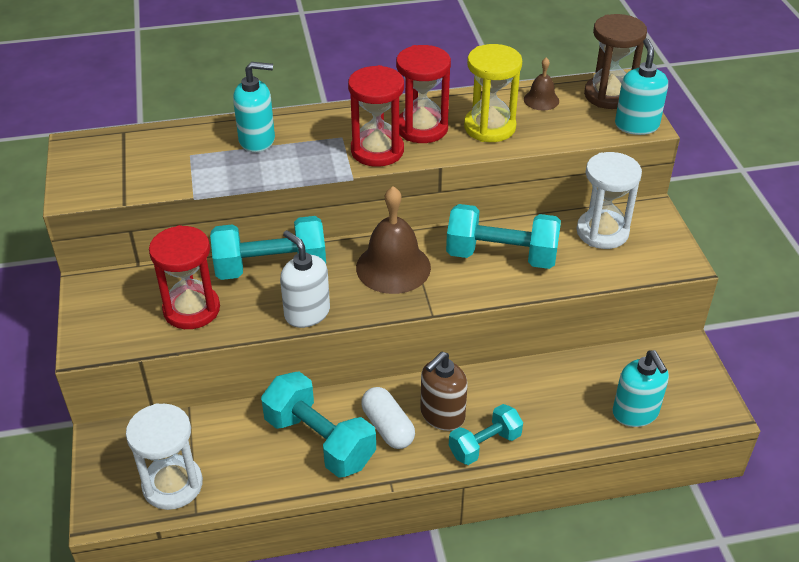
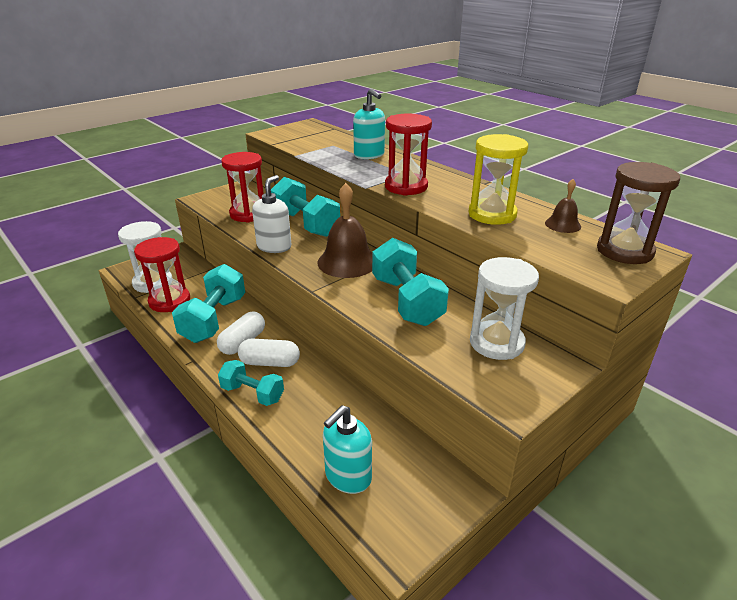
camera: 60 degrees right, 10 degrees down
red hourglass [396,45,451,143] -> red hourglass moved to [134,237,190,312]
brown soap dispenser [420,352,468,431] -> white capsule [238,339,300,367]
turquoise soap dispenser [615,38,668,135] -> none

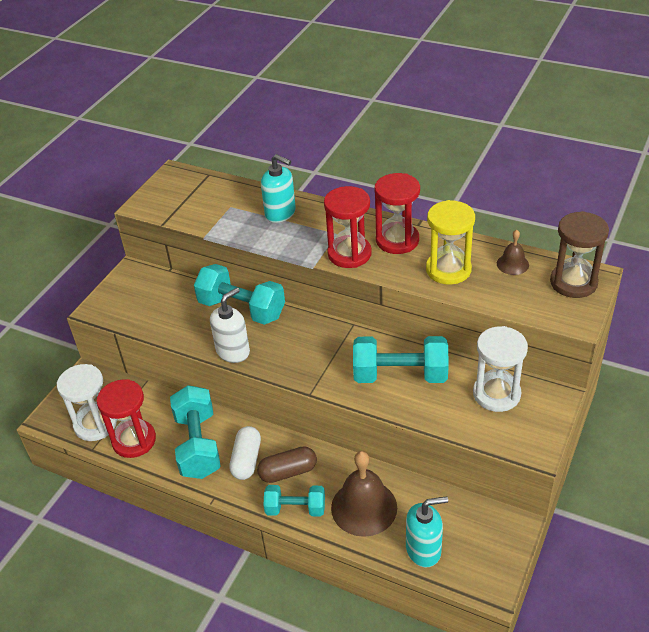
camera: 20 degrees left, 10 degrees up
red hourglass [221,152,264,223] -> red hourglass moved to [374,173,420,254]
white capsule [238,339,300,367] -> brown capsule [257,446,317,483]
white soap dispenser [252,175,291,253] -> white soap dispenser turned 45 degrees clockwise [210,288,250,363]
brown bell [318,183,372,278] -> brown bell moved to [331,451,397,537]
turquoise soap dispenser [323,405,372,494] -> turquoise soap dispenser turned 120 degrees counterclockwise [406,496,448,567]
turquoise dumbbell [372,238,449,326] -> turquoise dumbbell turned 45 degrees counterclockwise [353,336,449,383]

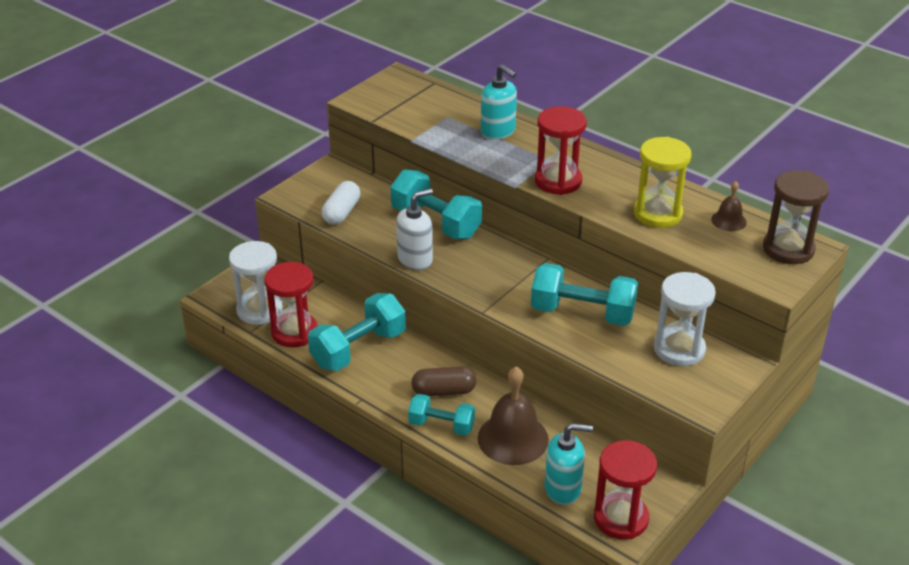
camera: 10 degrees right, 5 degrees down
turquoise dumbbell [170,385,221,479] -> turquoise dumbbell turned 45 degrees clockwise [308,293,406,371]
white capsule [229,426,261,480] -> white capsule moved to [322,181,361,225]
red hourglass [374,173,420,254] -> red hourglass moved to [594,440,657,540]

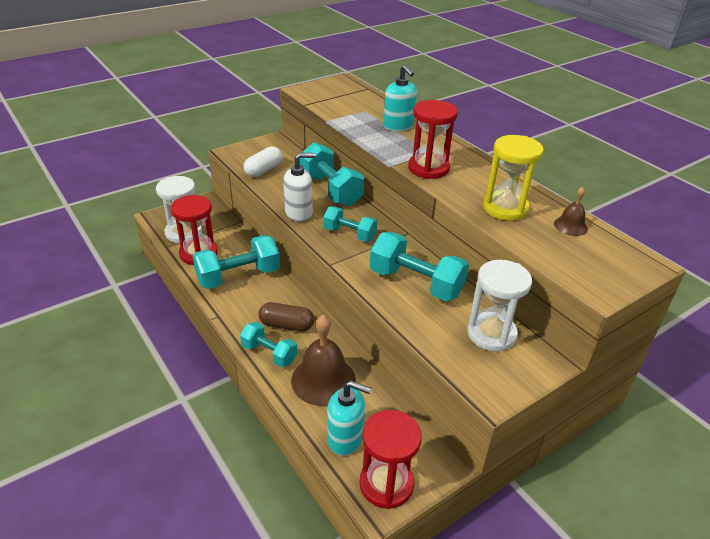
camera: 15 degrees right, 0 degrees up
brown hourglass [763,170,829,264] -> none
none -> turquoise dumbbell [323,207,377,242]

